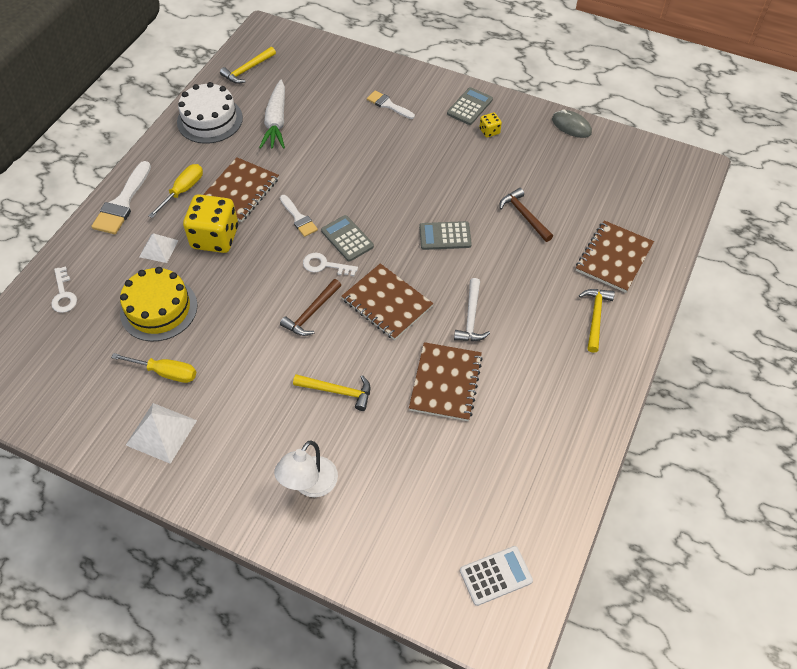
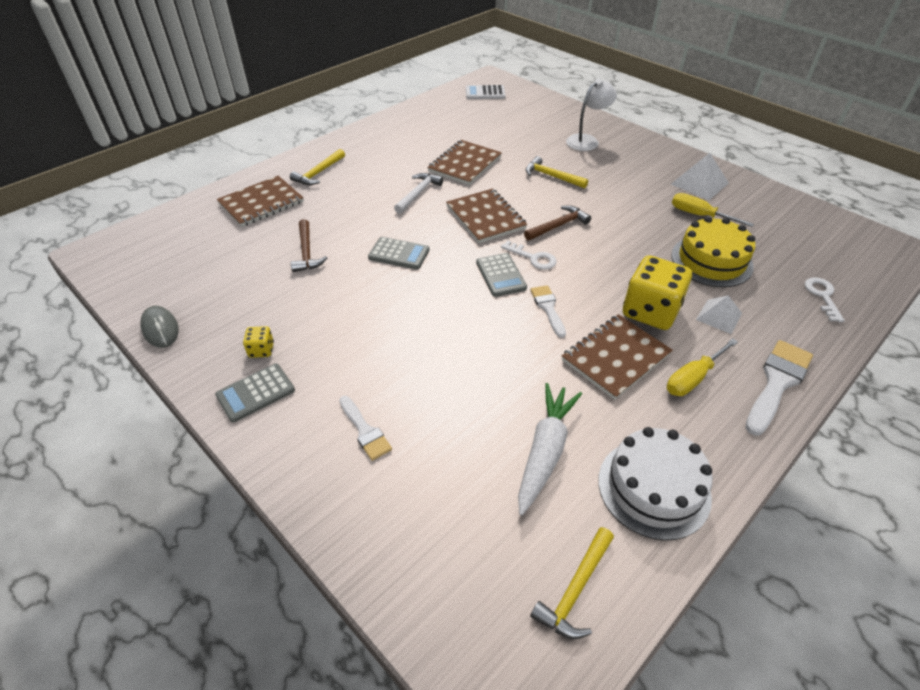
camera: 160 degrees left, 10 degrees down
yellow hammer [220,47,276,84] -> yellow hammer turned 150 degrees clockwise [530,527,614,639]

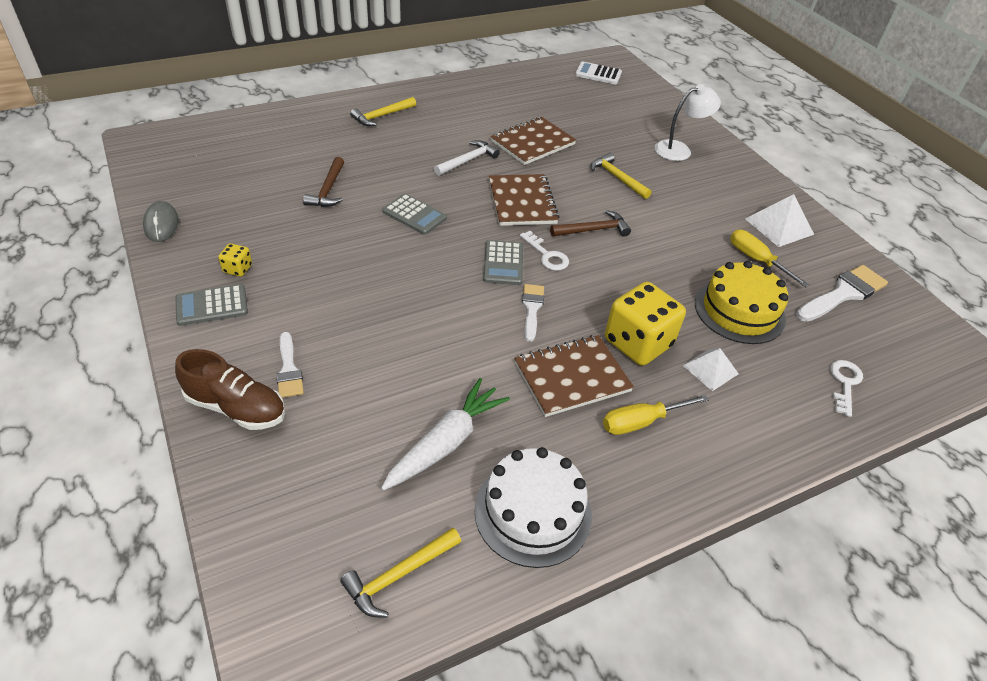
camera: 15 degrees right, 0 degrees up
brown notebook [217,176,304,227] -> none
white brush [745,340,813,436] -> white brush moved to [796,265,888,322]
none -> brown shoe [175,349,285,430]

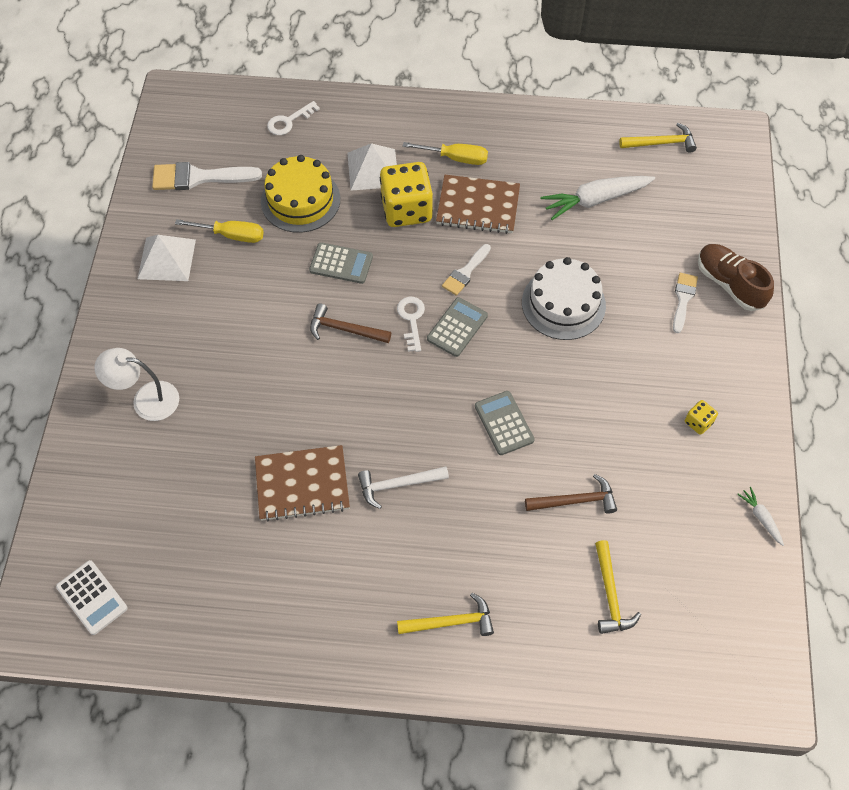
camera: 145 degrees left, 15 degrees up
grey mouse [143,201,178,242] -> white carrot [737,487,784,546]
grey calculator [176,284,248,326] -> grey calculator moved to [309,242,373,284]
brown hammer [303,157,344,207] -> brown hammer turned 45 degrees clockwise [525,474,617,514]
white cake [474,447,592,568] -> white cake moved to [522,257,606,340]
brown notebook [489,174,559,226] -> none
yellow hammer [591,153,652,199] -> yellow hammer moved to [595,540,641,634]
white pyramid [682,348,739,391] -> white pyramid [347,143,397,191], size x1.51
yellow screwdriver [730,230,810,287] -> yellow screwdriver turned 75 degrees counterclockwise [175,219,264,243]

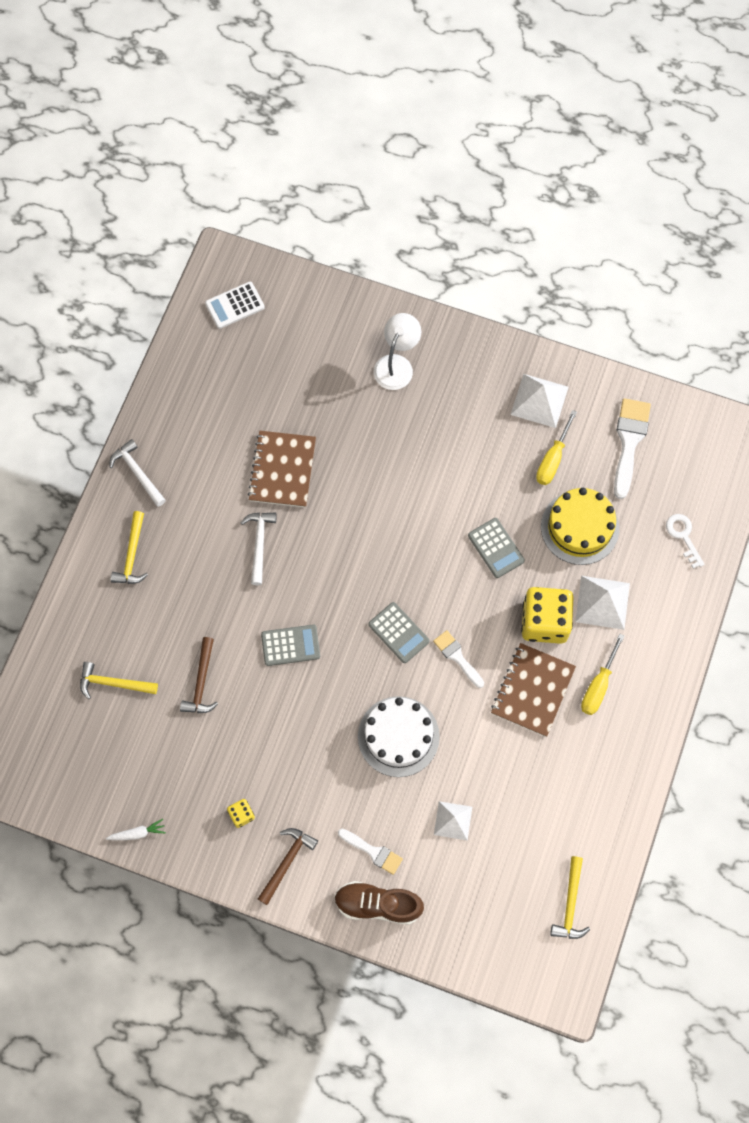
camera: 105 degrees right, 10 degrees up
grey calculator [309,242,373,284] -> grey calculator turned 60 degrees counterclockwise [468,518,525,578]
brown hammer [310,304,391,343] -> brown hammer moved to [258,828,318,905]
white key [397,297,425,352] -> none
white carrot [541,176,655,220] -> none
brown shoe [698,244,774,311] -> brown shoe turned 150 degrees counterclockwise [334,881,424,925]
none -> white hammer [109,439,166,507]
none -> white pyramid [434,801,472,841]

